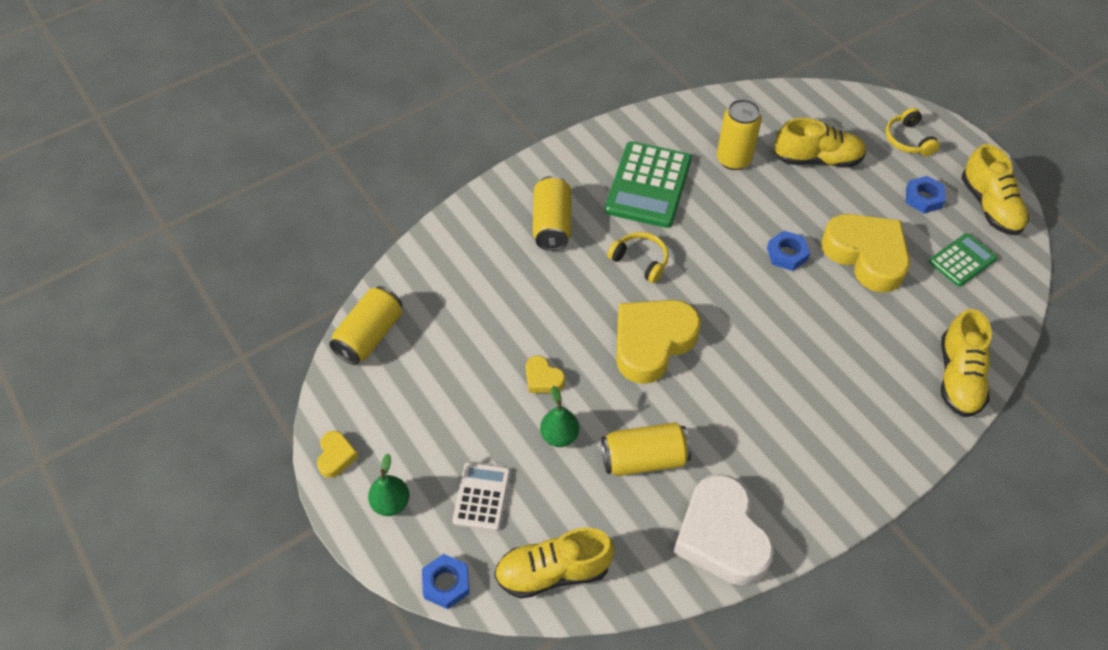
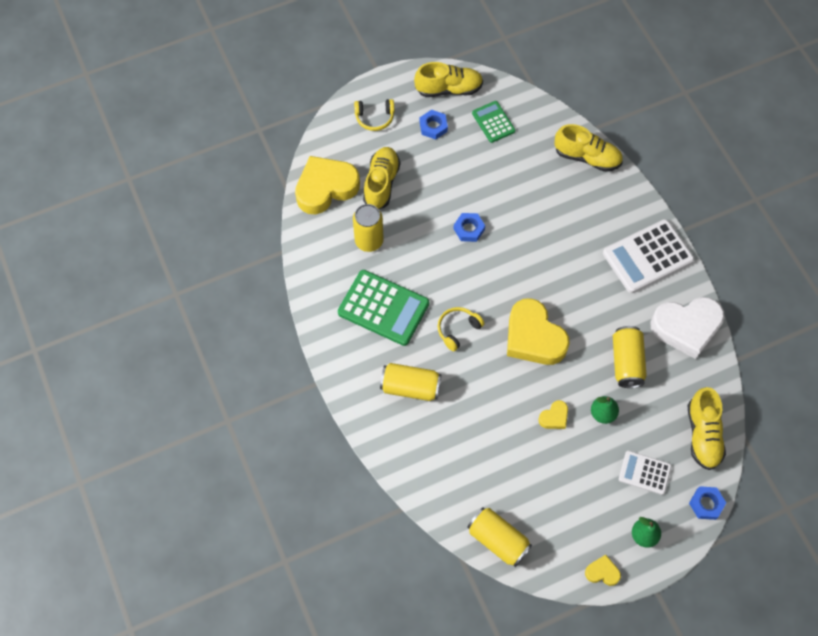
camera: 80 degrees left, 10 degrees up
yellow heart [821,214,910,293] -> yellow heart moved to [295,156,360,214]
none -> white calculator [603,219,694,293]

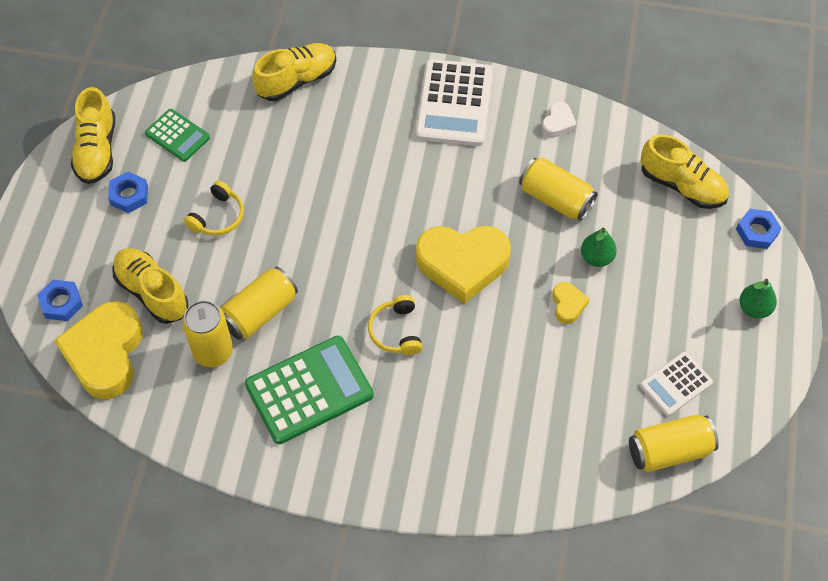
camera: 55 degrees left, 5 degrees down
yellow headphones [354,99,394,131] -> yellow headphones moved to [184,181,244,236]
yellow can [380,363,441,401] -> yellow can moved to [221,267,298,340]
yellow shoe [414,62,483,97] -> yellow shoe turned 150 degrees clockwise [71,87,115,184]
blue nut [453,213,485,242] -> blue nut moved to [37,280,83,321]
green calculator [472,101,515,143] -> green calculator turned 150 degrees counterclockwise [145,109,210,162]
yellow heart [585,555,621,586] -> none
white calculator [619,451,672,495] -> white calculator moved to [640,352,713,416]
white heart [650,297,725,359] -> white heart [542,102,577,138], size x0.45

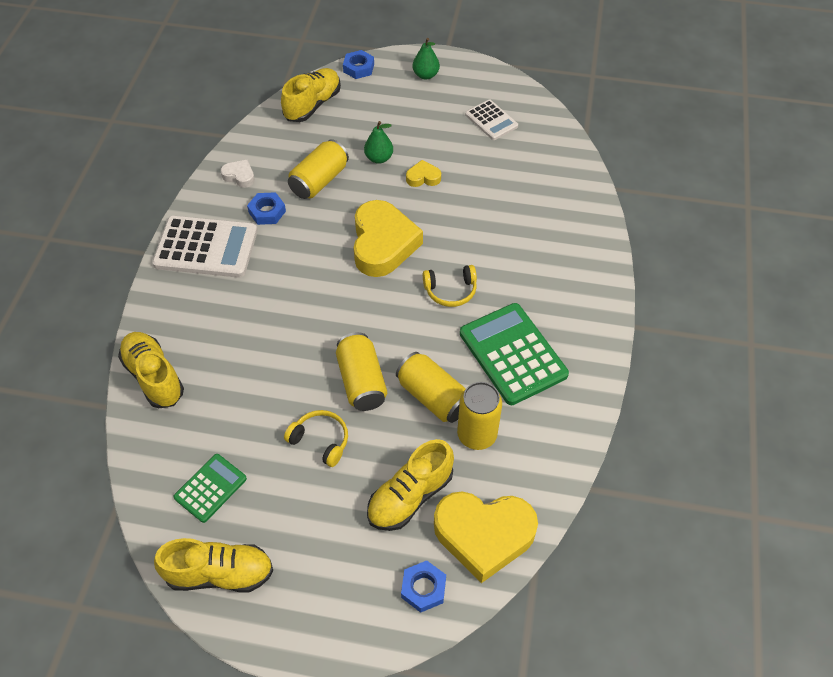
camera: 90 degrees left, 5 degrees down
blue nut [108,172,148,213] -> blue nut moved to [247,192,286,225]
yellow can [629,415,719,472] -> yellow can moved to [336,332,387,411]

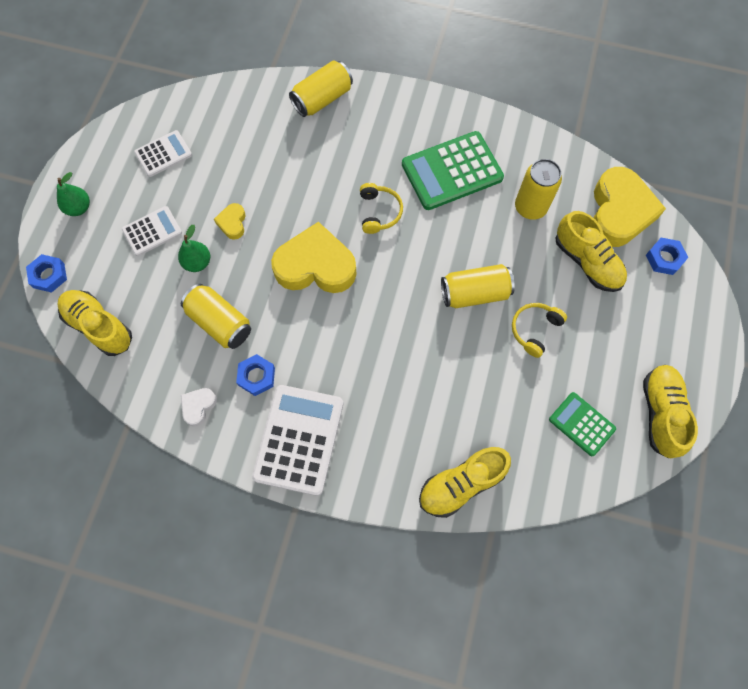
camera: 85 degrees left, 15 degrees up
yellow can [396,352,466,423] -> yellow can moved to [289,61,353,117]
none -> white calculator [122,206,182,256]

